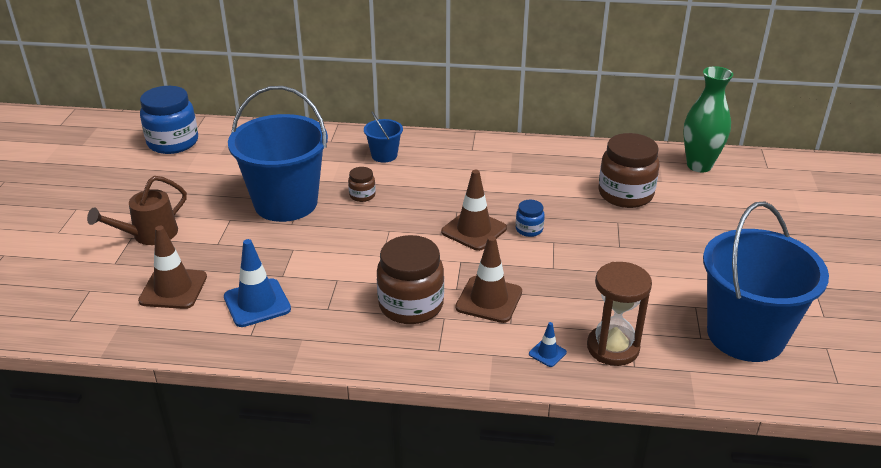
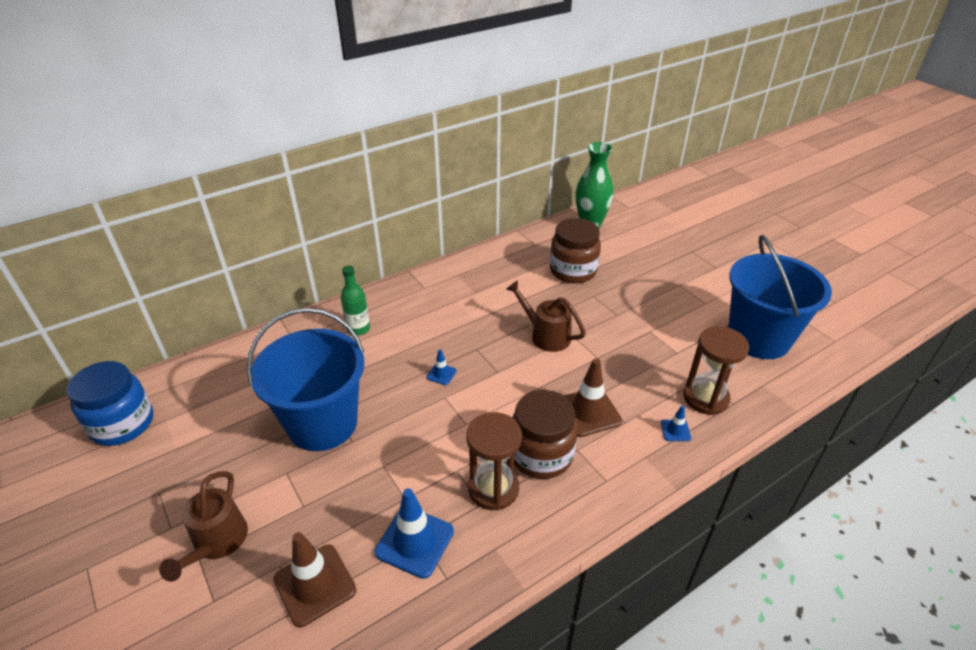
camera: 40 degrees left, 5 degrees up
brown jar [348,167,376,202] -> none
blue bucket [364,111,403,163] -> green bottle [341,265,370,336]
brown traffic cone [441,170,507,251] -> none
blue jar [516,200,544,237] -> brown watering can [506,280,586,352]
none -> blue traffic cone [427,349,457,385]
none -> brown hourglass [466,412,522,511]

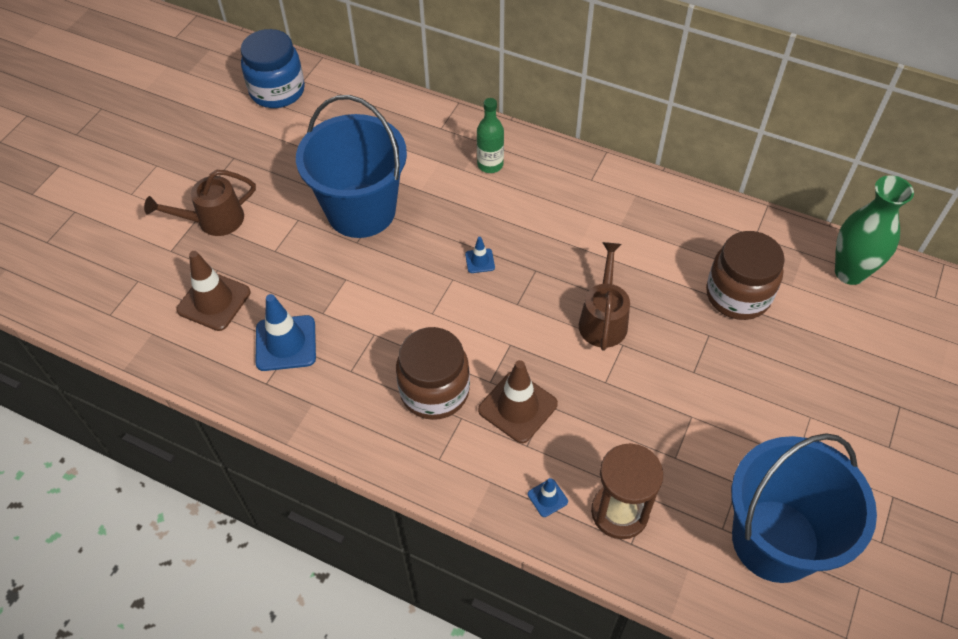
camera: 60 degrees right, 15 degrees up
brown hourglass [466,412,522,511] -> none

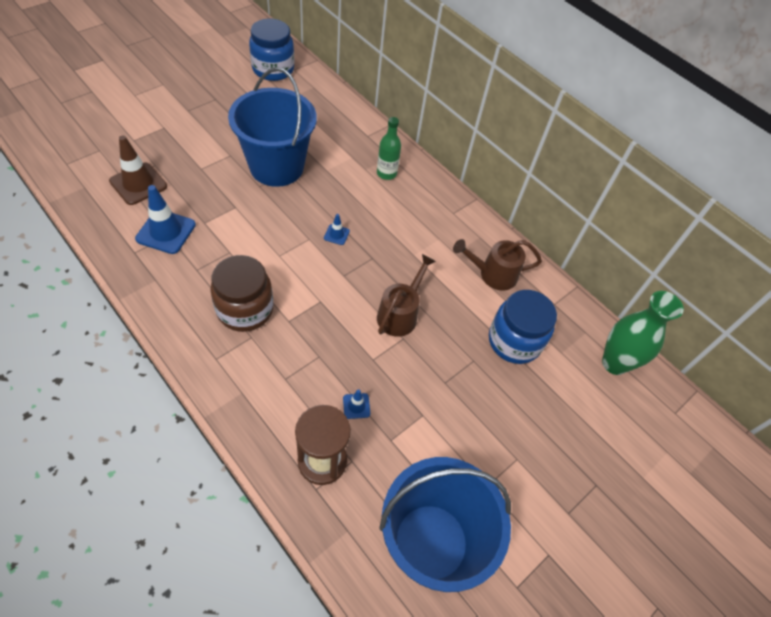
camera: 15 degrees right, 0 degrees up
brown watering can [144,170,256,236] -> brown watering can moved to [453,239,542,291]
brown traffic cone [478,360,558,443] -> none
blue traffic cone [528,478,568,517] -> blue traffic cone moved to [343,389,370,419]
brown jar [706,231,785,320] -> blue jar [489,290,557,364]

